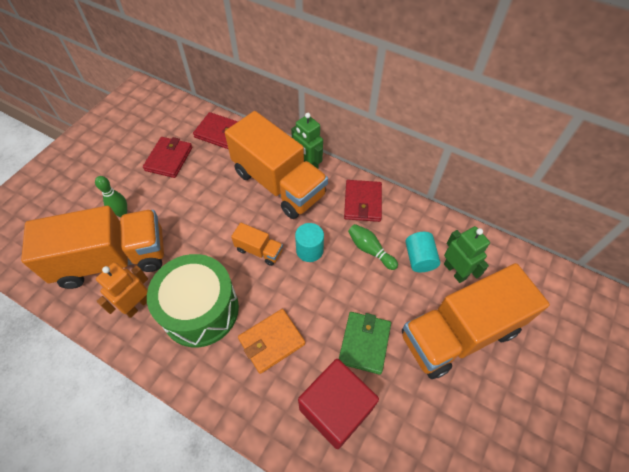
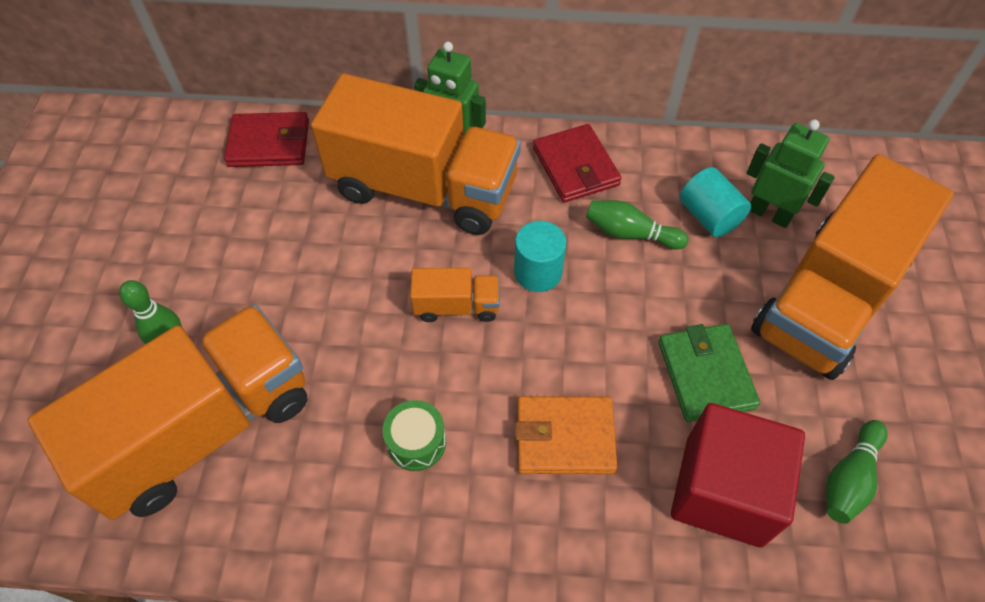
camera: 25 degrees left, 0 degrees up
orange robot [96,262,148,318] -> none
red wallet [143,137,192,178] -> none
green drum [147,254,239,347] -> green drum [383,400,446,471], size x0.42
orange wallet [238,309,305,374] -> orange wallet turned 60 degrees clockwise [515,396,618,474]
none -> green bowling pin [826,420,887,524]

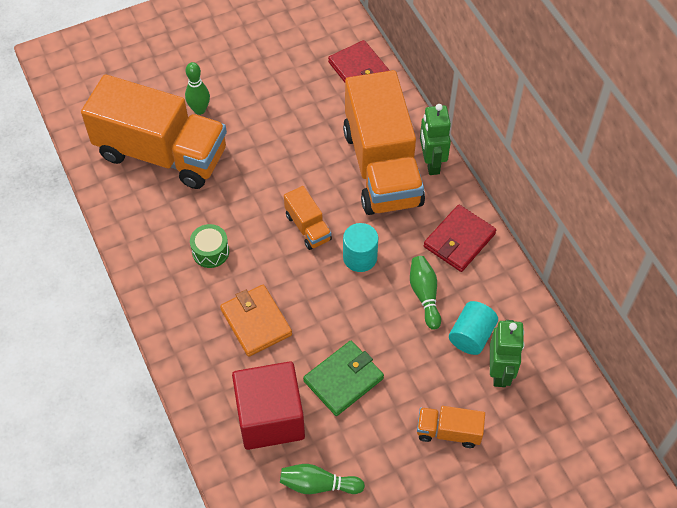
camera: 60 degrees right, 0 degrees up
orange truck [751,154,954,380] -> orange truck [417,406,485,448], size x0.43

